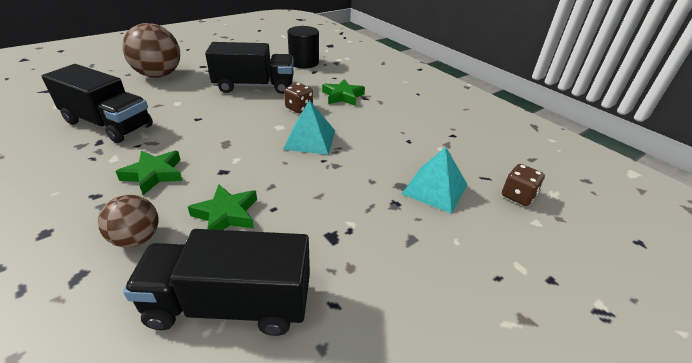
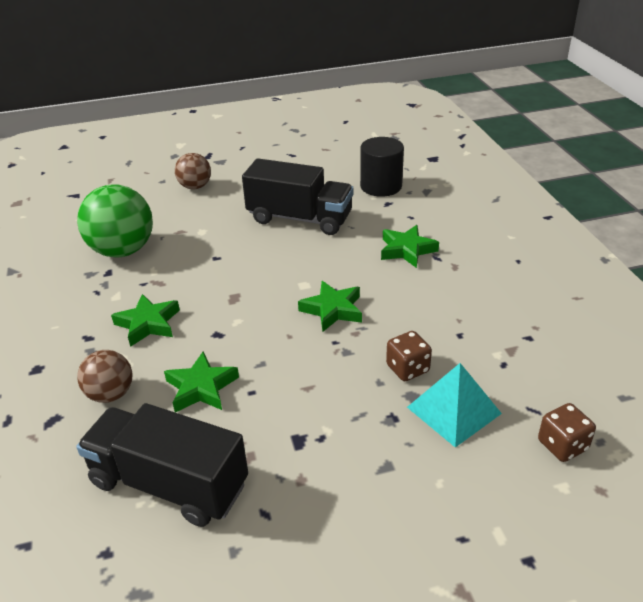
camera: 25 degrees right, 0 degrees up
black truck [42,64,153,143] -> green ball [77,184,153,257]
brown ball [122,23,180,78] -> brown ball [175,153,211,189], size x0.57
turquoise pyramid [283,100,335,155] -> green star [298,281,362,332]
brown dice [284,83,313,113] -> brown dice moved to [386,331,432,381]

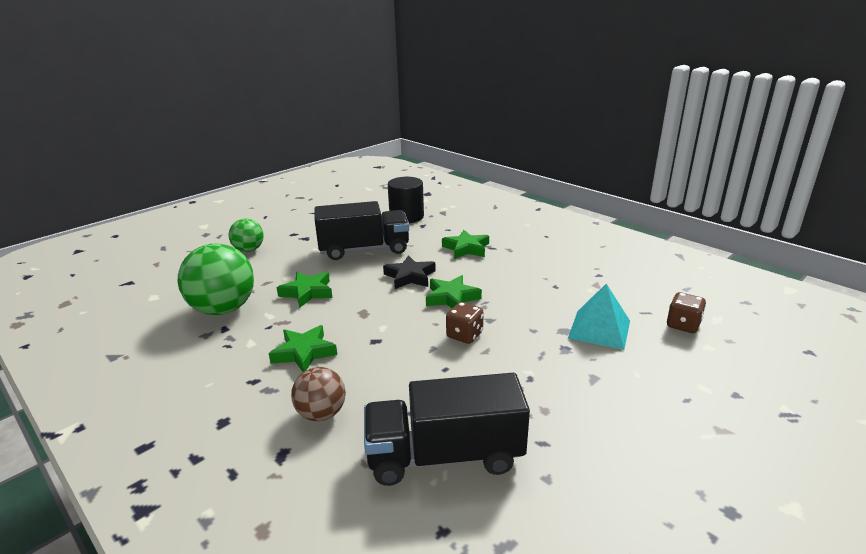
camera: 30 degrees left, 10 degrees down
green star [164,351,239,413] -> green star moved to [277,272,332,308]
brown ball [175,153,211,189] -> green ball [228,218,264,252]
brown dice [386,331,432,381] -> brown dice moved to [446,302,484,344]
none -> black star [383,255,436,289]

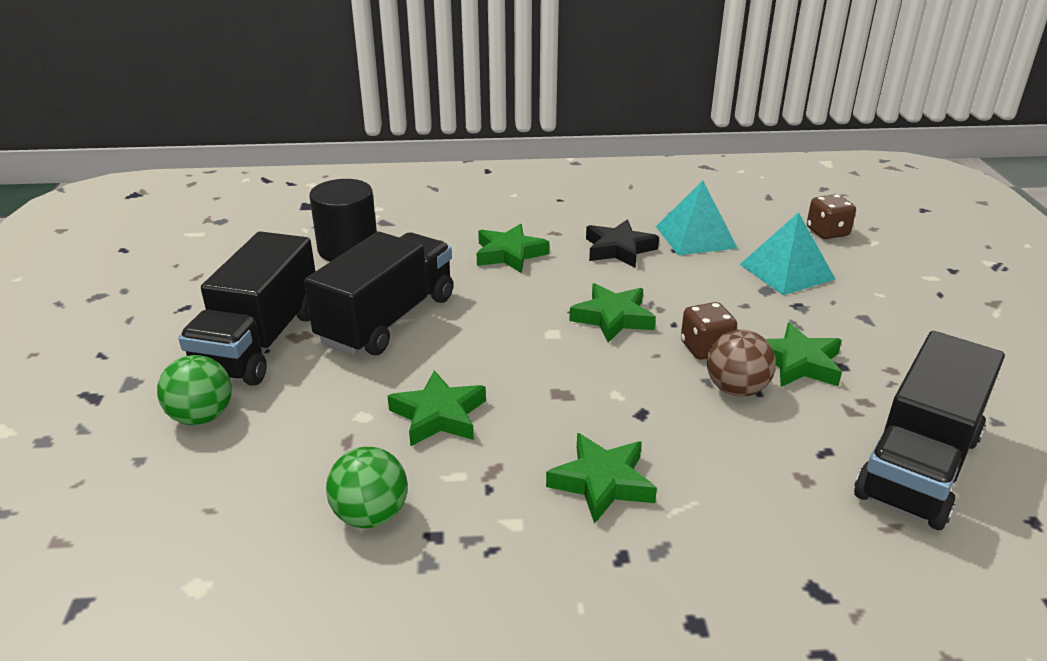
camera: 50 degrees left, 5 degrees up
green ball [177,244,254,315] -> green ball [326,447,408,528], size x0.57
brown ball [291,367,346,421] -> brown ball moved to [707,329,776,397]
black star [383,255,436,289] -> black star moved to [586,219,659,268]
none -> black truck [178,231,315,386]
none -> turquoise pyramid [656,180,737,255]
none -> green star [766,322,842,387]

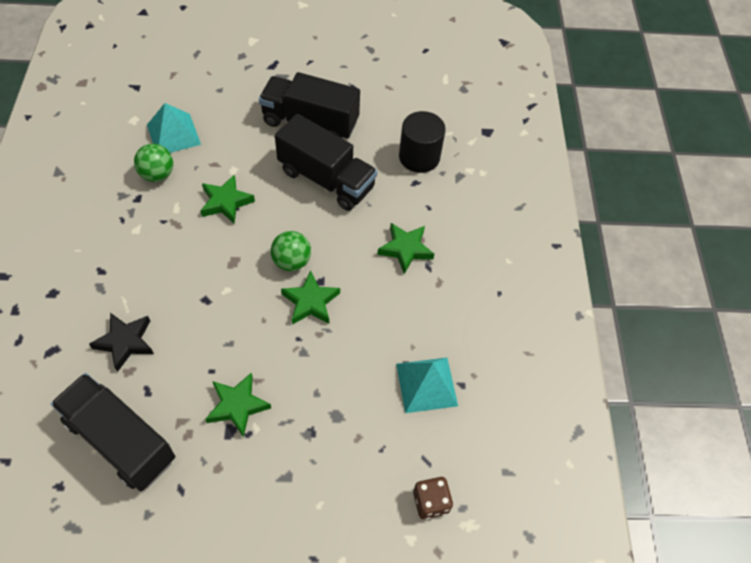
camera: 90 degrees right, 25 degrees up
green ball [157,355,232,425] -> green ball moved to [271,231,311,271]
green star [546,433,657,524] -> none
black star [586,219,659,268] -> black star moved to [89,313,154,372]
brown dice [681,302,737,360] -> none
brown ball [707,329,776,397] -> none
turquoise pyramid [739,212,836,295] -> turquoise pyramid moved to [147,103,201,153]

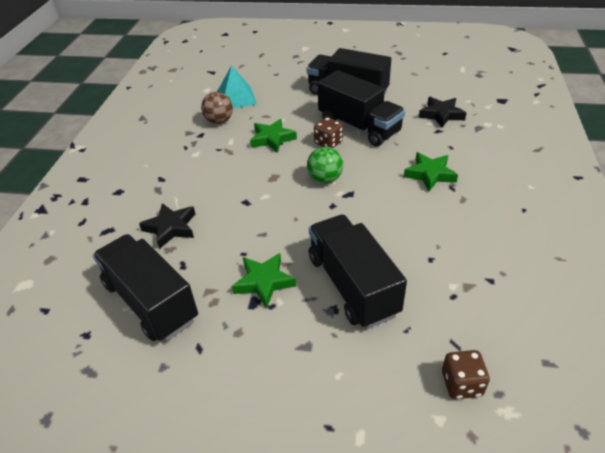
camera: 15 degrees right, 15 degrees down
green ball [134,144,173,182] -> brown ball [201,92,233,124]
green star [281,270,340,325] -> none
turquoise pyramid [396,358,458,413] -> none
black cylinder [399,111,446,173] -> black star [419,97,466,128]
none -> black truck [309,214,407,329]
none -> brown dice [314,117,343,148]

